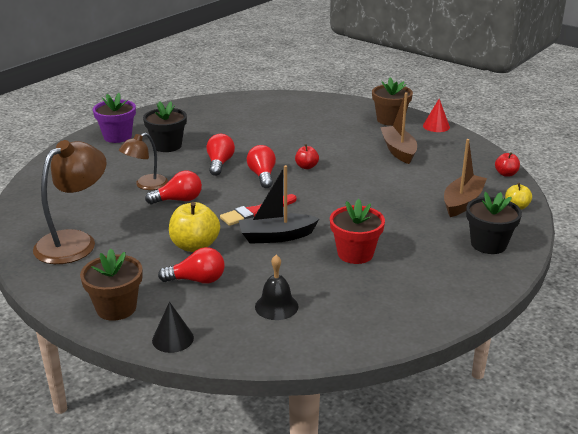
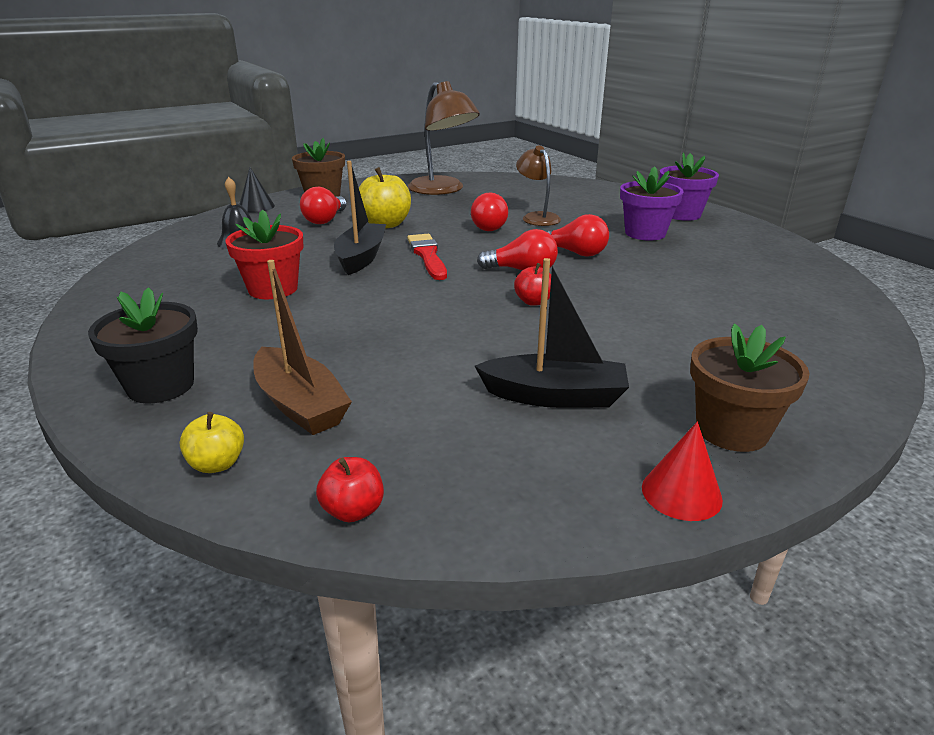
camera: 110 degrees right, 0 degrees up
black flower pot [143,101,187,152] -> purple flower pot [620,166,684,241]
brown boat [380,92,417,164] -> black boat [475,258,629,408]

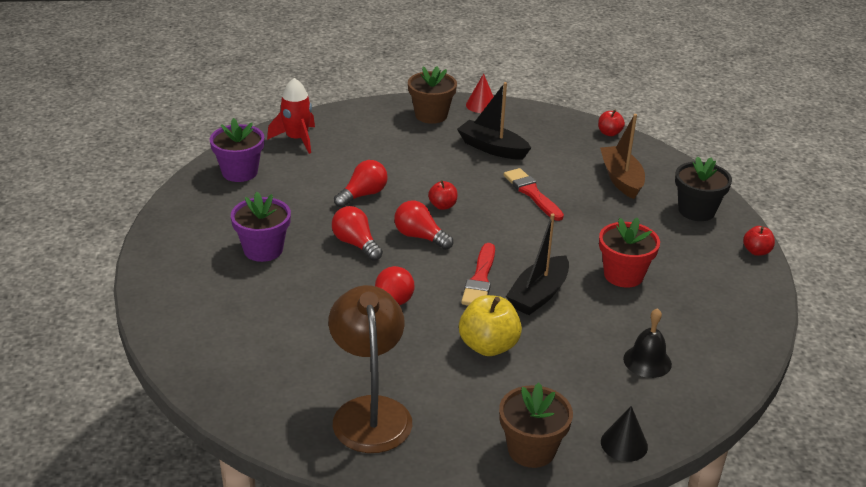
camera: 155 degrees left, 5 degrees up
yellow apple [179,412,244,473] -> none
red light bulb [300,187,347,224] -> red light bulb moved to [334,160,388,208]
brown lamp [516,145,561,226] -> none
purple flower pot [659,152,719,221] -> purple flower pot moved to [210,118,264,182]
none -> red rocket [267,78,315,154]
none -> red brush [504,168,564,221]
none -> red apple [743,226,775,256]

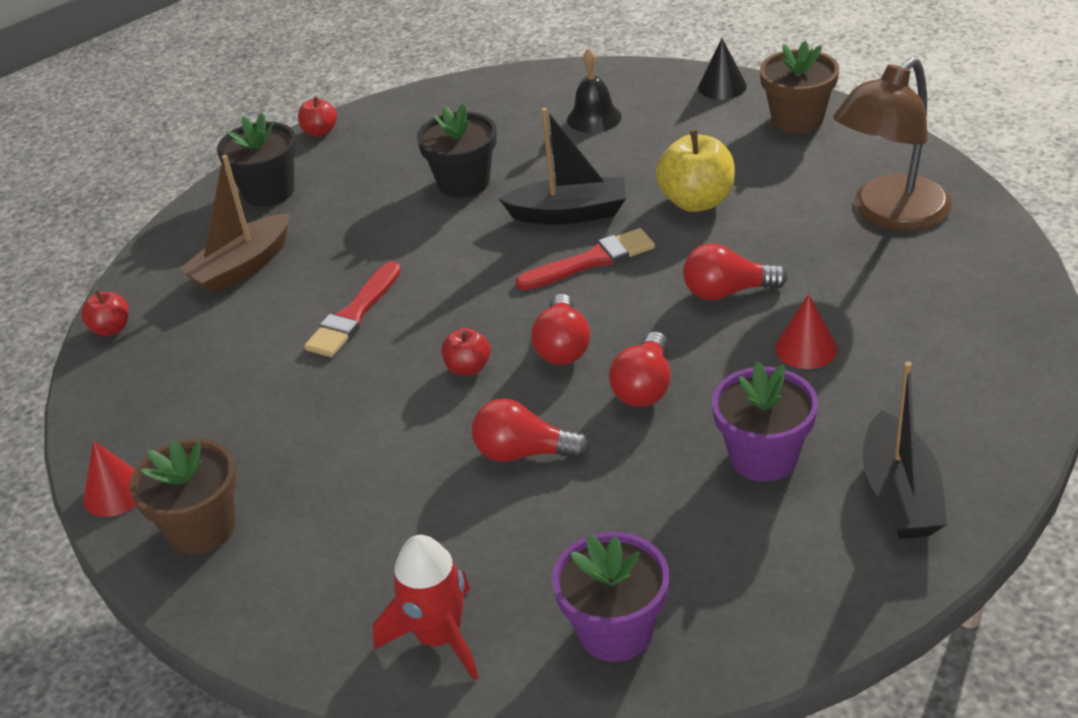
camera: 120 degrees left, 5 degrees up
black boat [457,82,531,159] -> black boat moved to [862,361,947,539]
red flower pot [599,217,660,287] -> black flower pot [417,103,497,198]
none -> red cone [775,294,838,369]

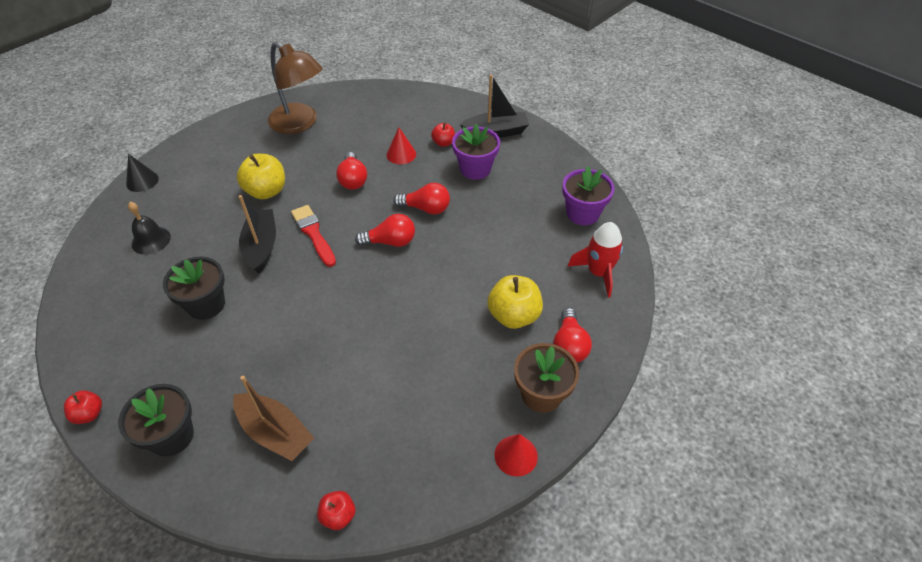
camera: 100 degrees left, 10 degrees up
red brush [304,261,401,357] -> none
red apple [441,328,491,376] -> red apple moved to [431,122,455,147]
red light bulb [472,399,590,462] -> red light bulb moved to [553,308,592,363]
brown flower pot [760,41,839,133] -> none
none -> yellow apple [487,275,543,329]

